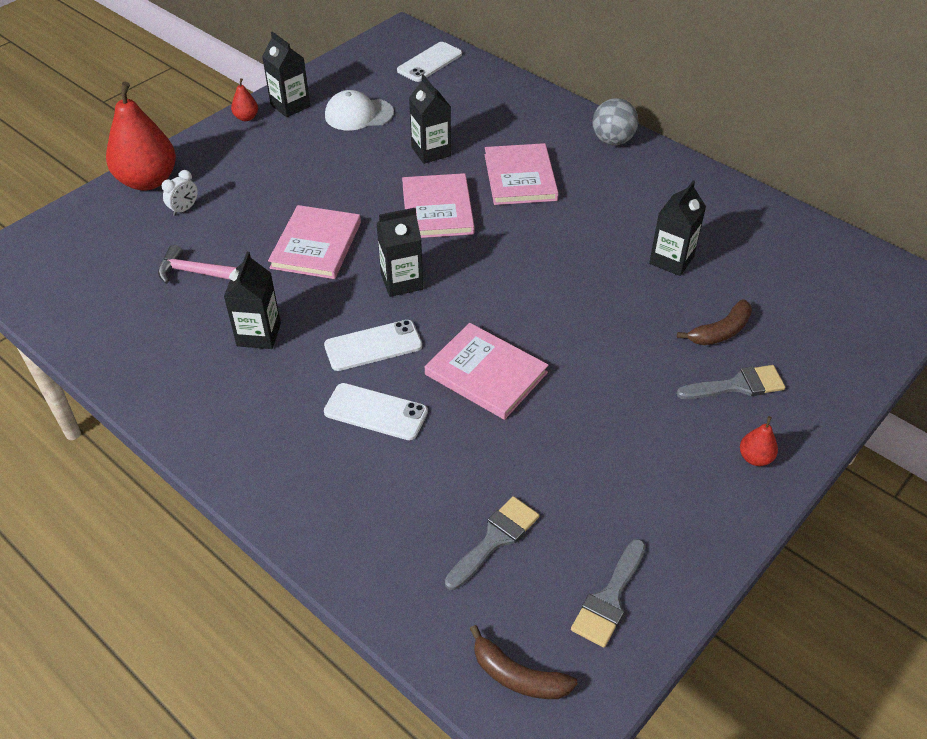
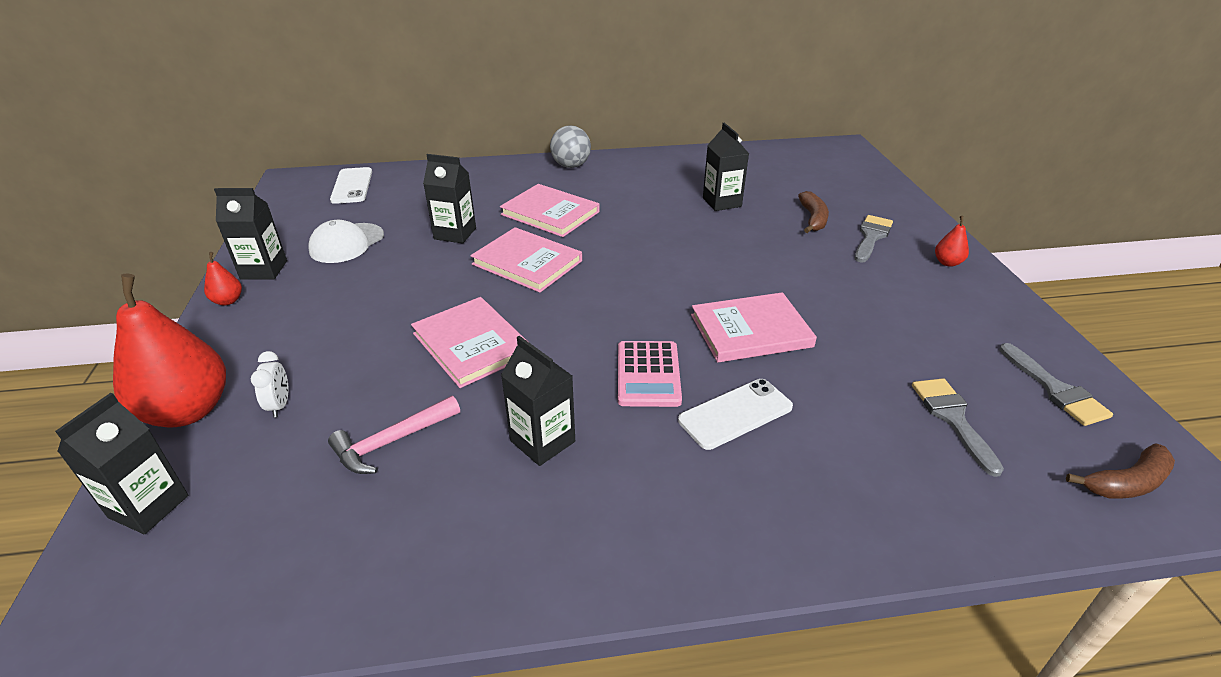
camera: 50 degrees left, 10 degrees down
white phone [324,320,422,371] -> pink calculator [618,341,682,407]
black carton [377,208,423,297] -> black carton moved to [55,393,188,534]

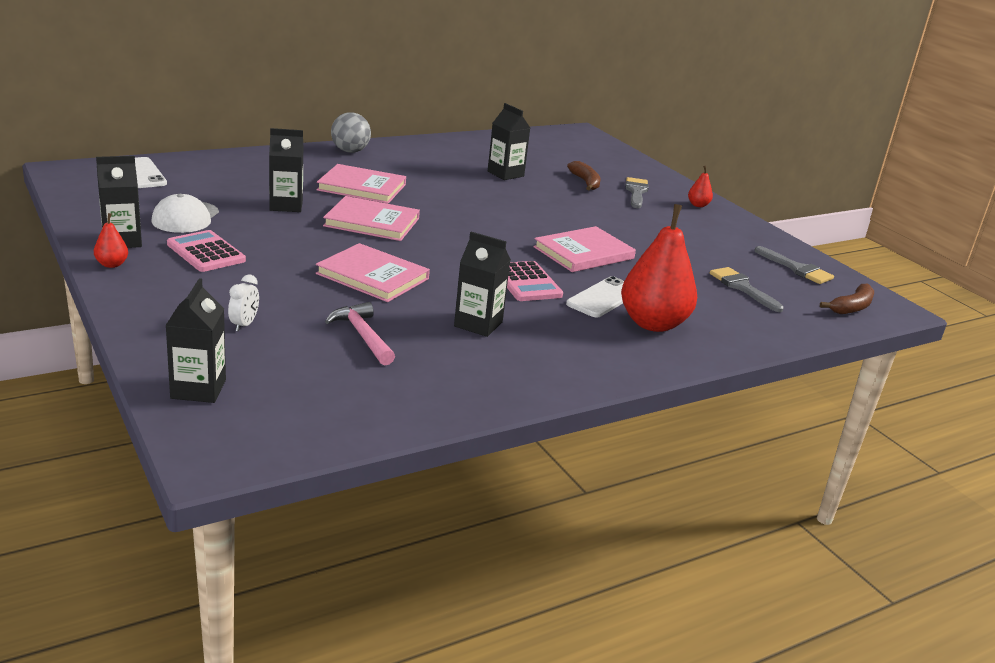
camera: 25 degrees left, 10 degrees down
red pear [113,274,226,428] -> red pear moved to [621,204,697,332]
white clock [251,351,288,417] -> white clock turned 45 degrees clockwise [228,275,259,331]
pink hammer [328,396,460,474] -> pink hammer turned 120 degrees clockwise [325,302,395,365]
none -> pink calculator [167,230,246,272]

